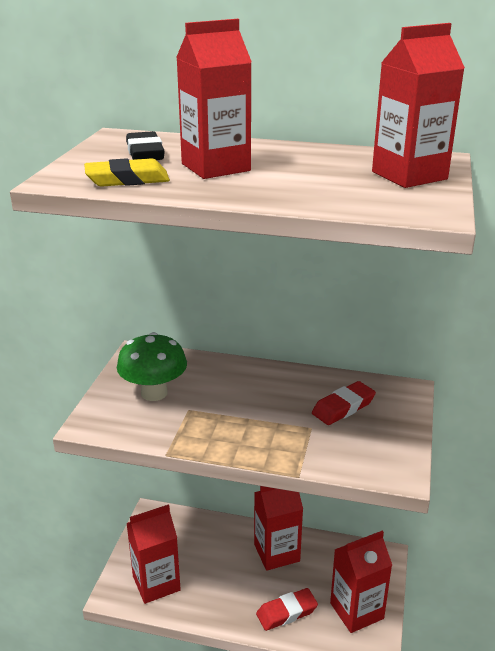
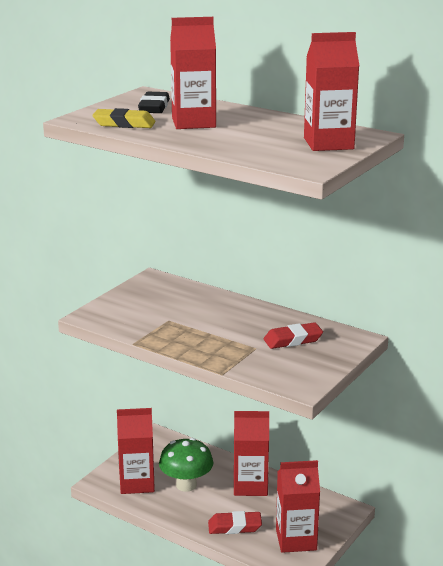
camera: 20 degrees right, 5 degrees down
green mushroom [117,332,187,401] -> green mushroom moved to [159,438,213,492]

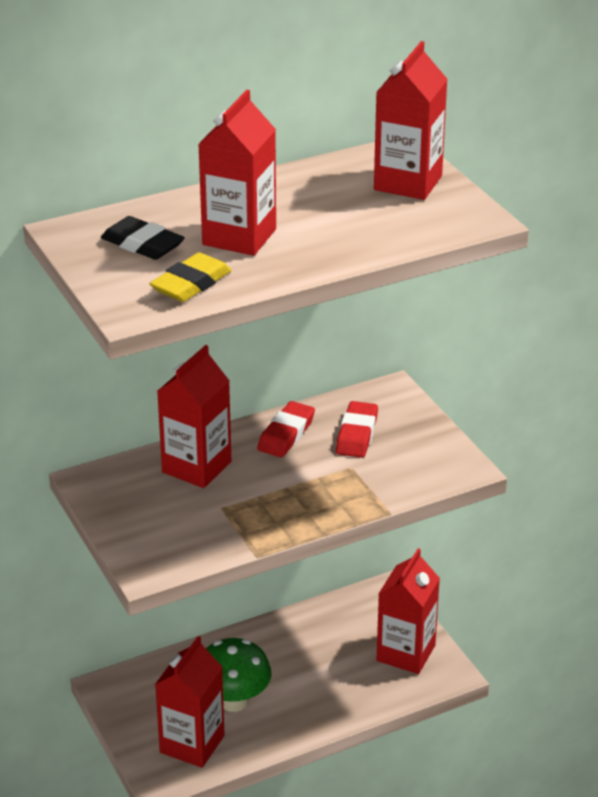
camera: 60 degrees left, 10 degrees up
red eraser [208,511,262,534] -> red eraser moved to [257,401,315,457]
red carton [234,411,269,496] -> red carton moved to [157,345,231,488]

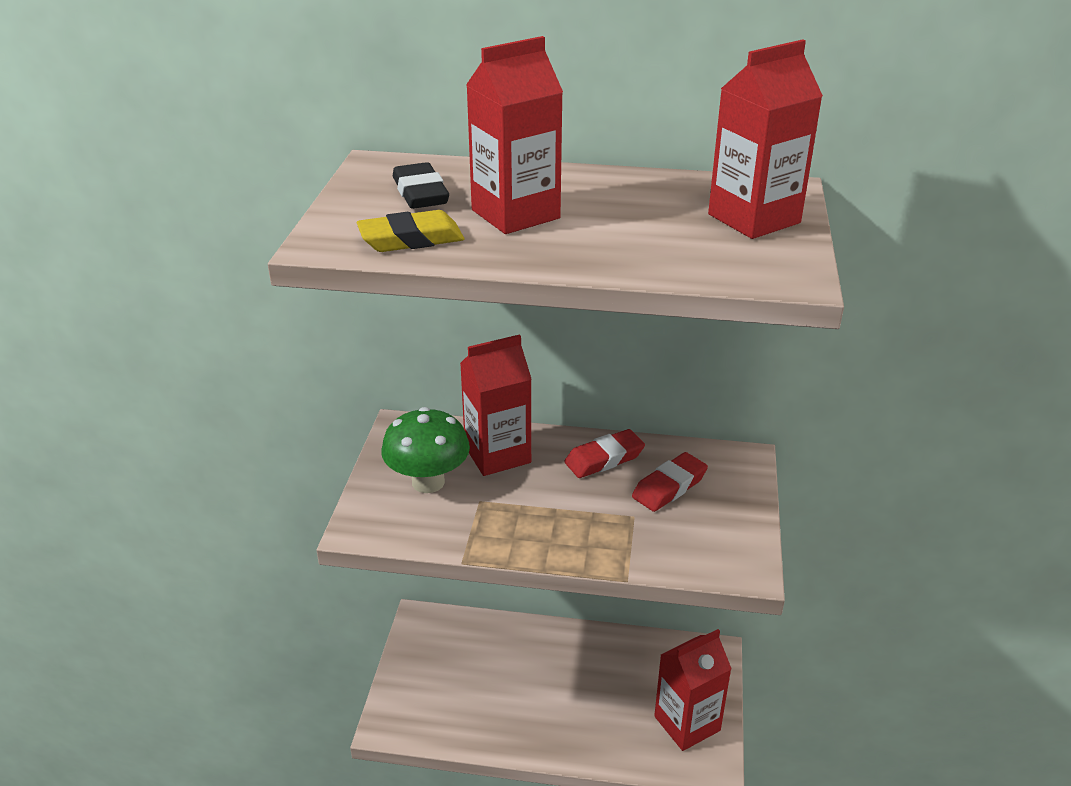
camera: 35 degrees right, 0 degrees up
red carton [155,636,225,768] -> none
green mushroom [206,638,272,712] -> green mushroom moved to [381,407,470,493]

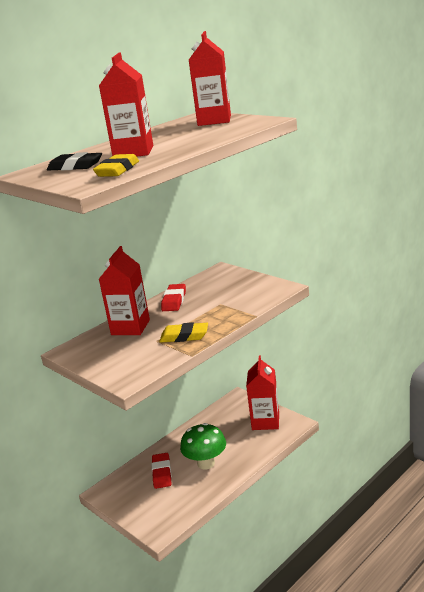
camera: 50 degrees left, 10 degrees down
green mushroom [381,407,470,493] -> green mushroom moved to [180,423,226,469]
red eraser [632,452,708,512] -> red eraser moved to [151,453,171,489]
none -> yellow eraser [159,323,208,343]

